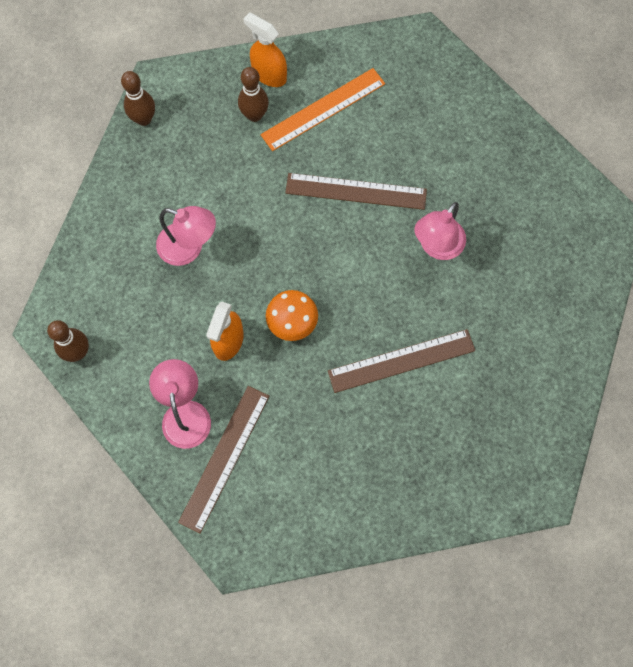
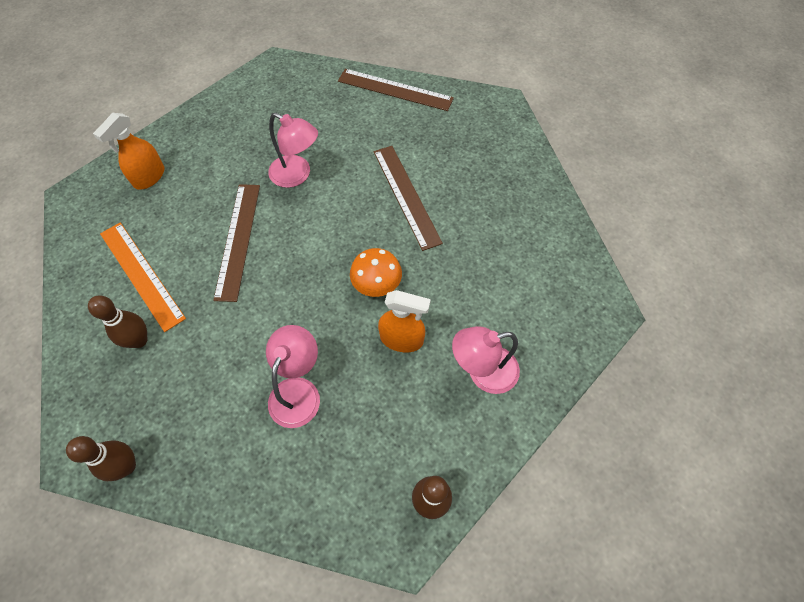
camera: 95 degrees left, 10 degrees down
brown ruler [178,386,269,534] -> brown ruler moved to [338,69,454,111]
orange spray bottle [243,12,287,87] -> orange spray bottle moved to [93,113,165,190]

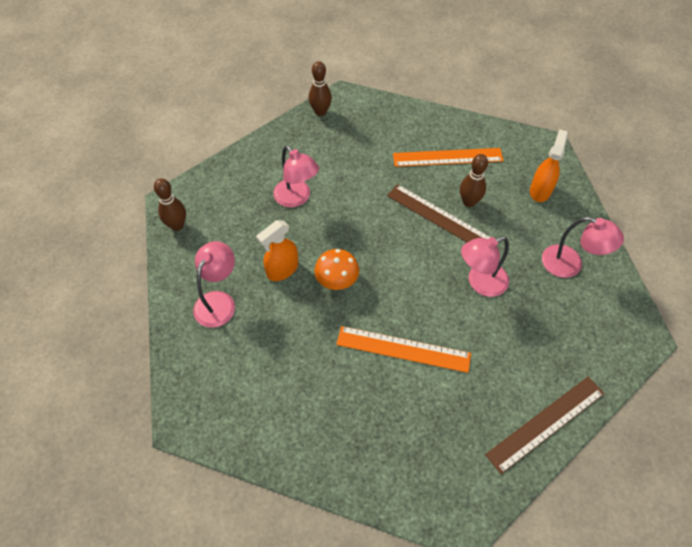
camera: 125 degrees right, 5 degrees down
brown bowling pin [88,296,148,348] -> brown bowling pin moved to [460,154,488,207]
orange spray bottle [93,113,165,190] -> orange spray bottle turned 45 degrees clockwise [530,129,568,202]
brown ruler [373,146,443,251] -> orange ruler [336,326,471,373]
none -> pink lamp [542,217,624,278]

